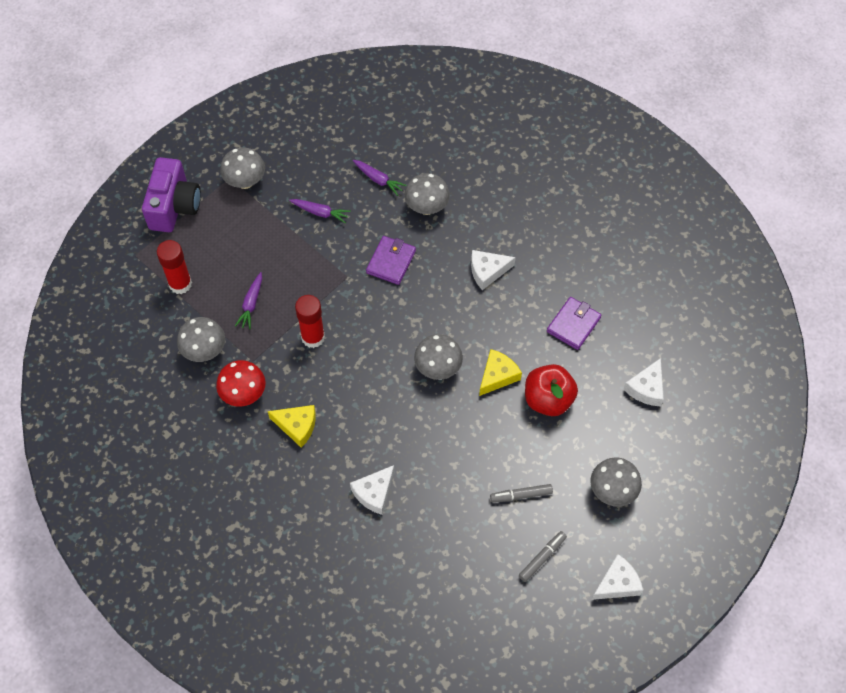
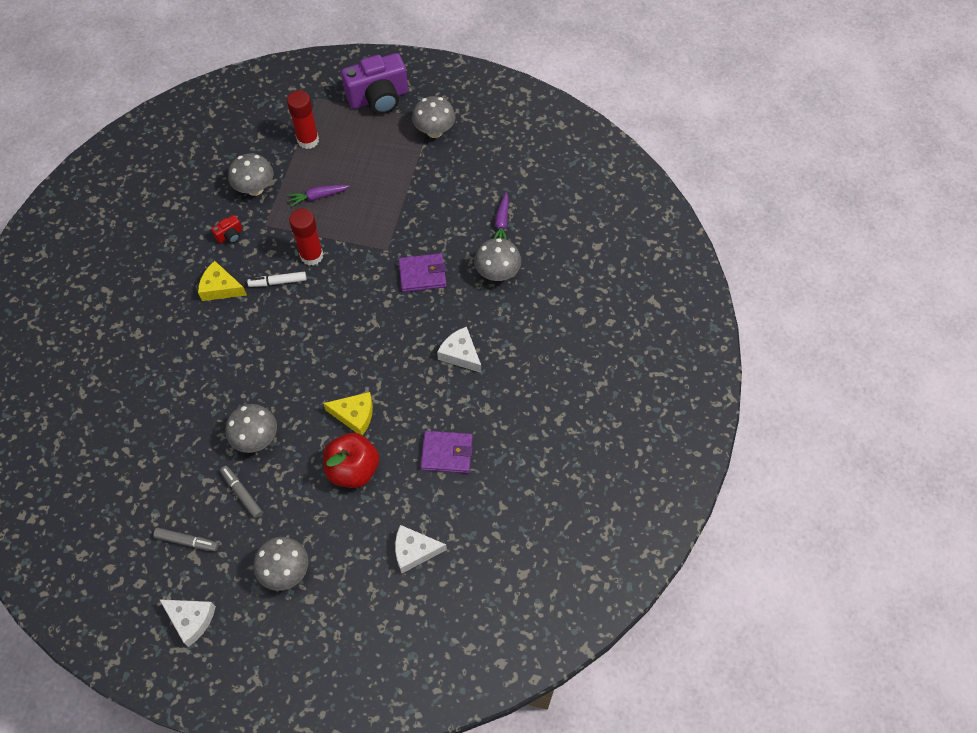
camera: 60 degrees right, 0 degrees up
red mushroom [216,360,266,406] -> red camera [211,215,242,244]
yellow cheese [268,405,316,448] -> yellow cheese turned 120 degrees clockwise [198,261,247,301]
purple carrot [289,199,351,224] -> none
white cheese [350,465,395,515] -> none
grey mushroom [414,334,463,380] -> grey mushroom moved to [225,404,277,453]
none -> white marker [247,272,307,287]

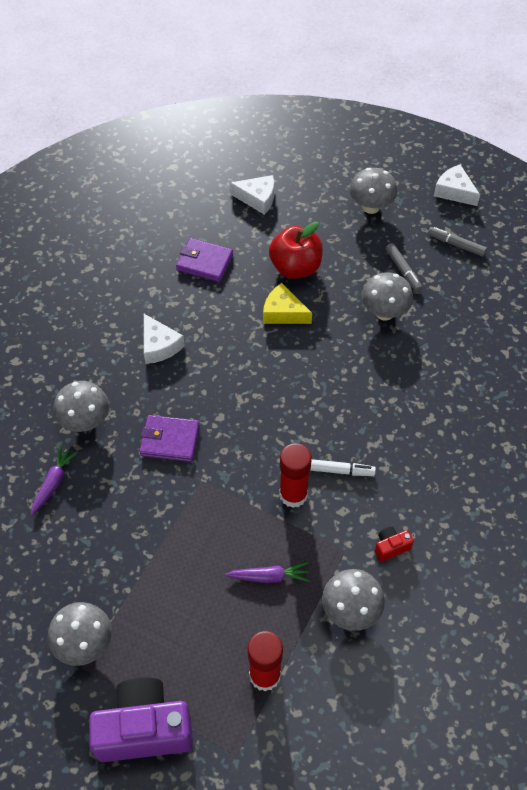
camera: 165 degrees left, 5 degrees down
yellow cheese [198,261,247,301] -> none

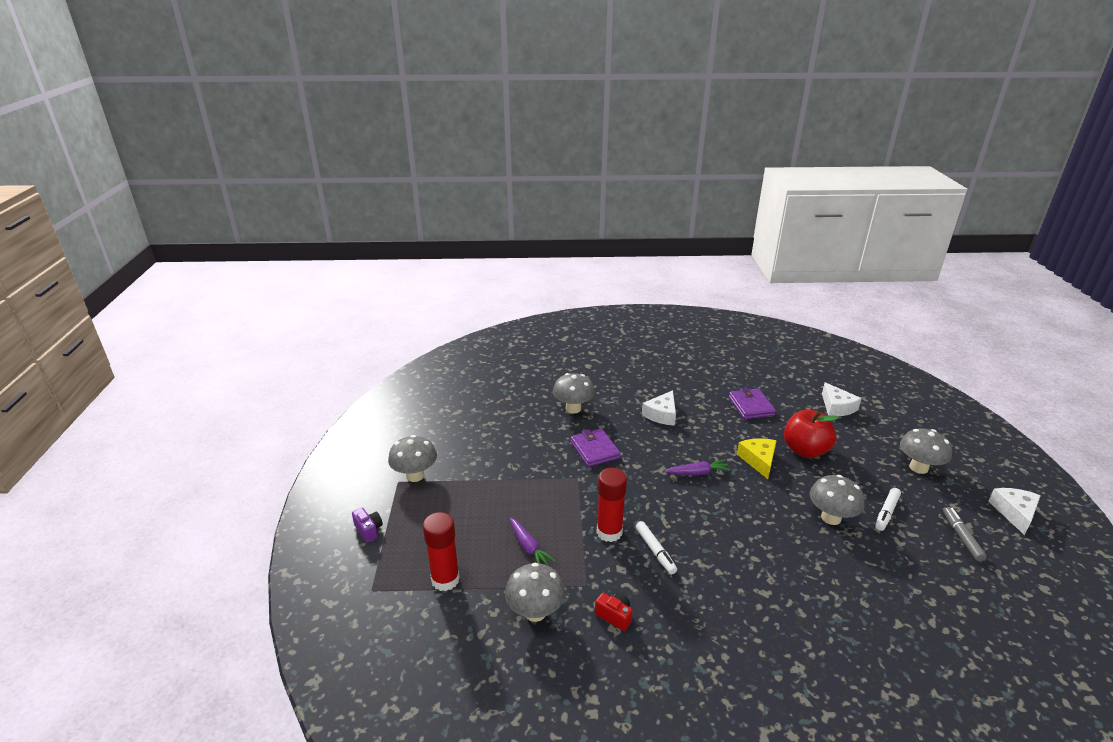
camera: 60 degrees right, 25 degrees down
purple carrot [31,446,78,515] -> purple carrot moved to [664,459,731,475]
purple camera [89,677,193,762] -> purple camera [352,508,383,543], size x0.42
grey marker [386,243,422,292] -> white marker [875,488,901,531]

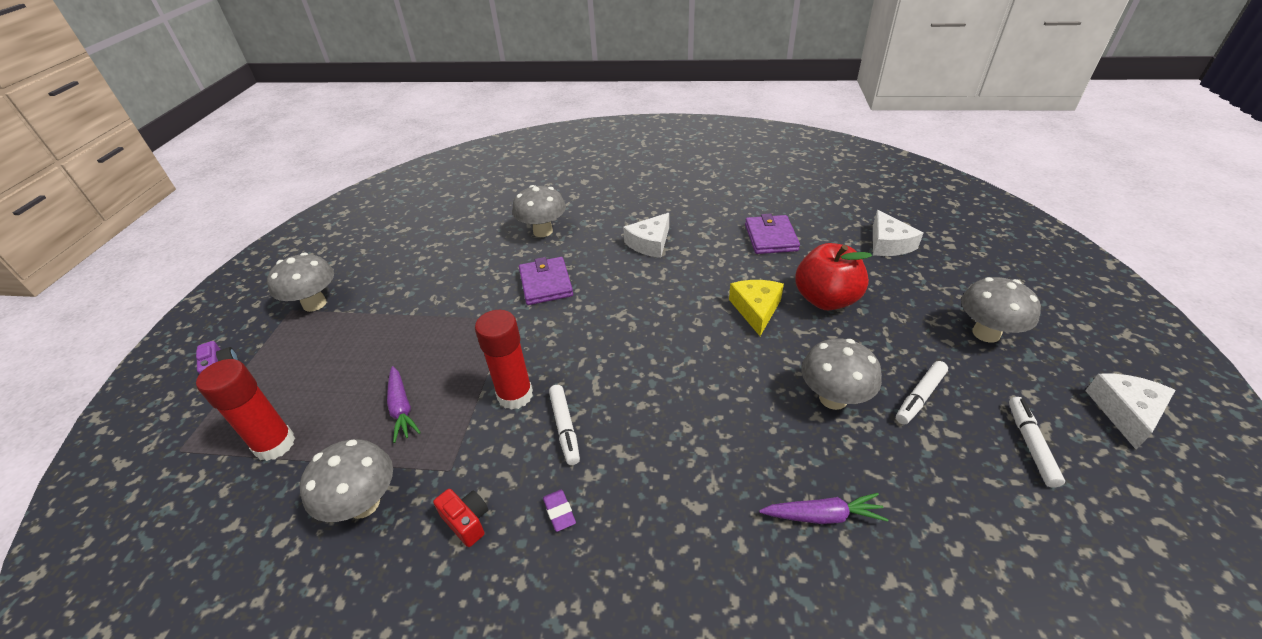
camera: 10 degrees right, 10 degrees up
purple carrot [664,459,731,475] -> purple carrot moved to [759,493,888,524]
grey marker [943,507,987,561] -> white marker [1009,397,1065,488]
none -> purple eraser [543,490,576,532]

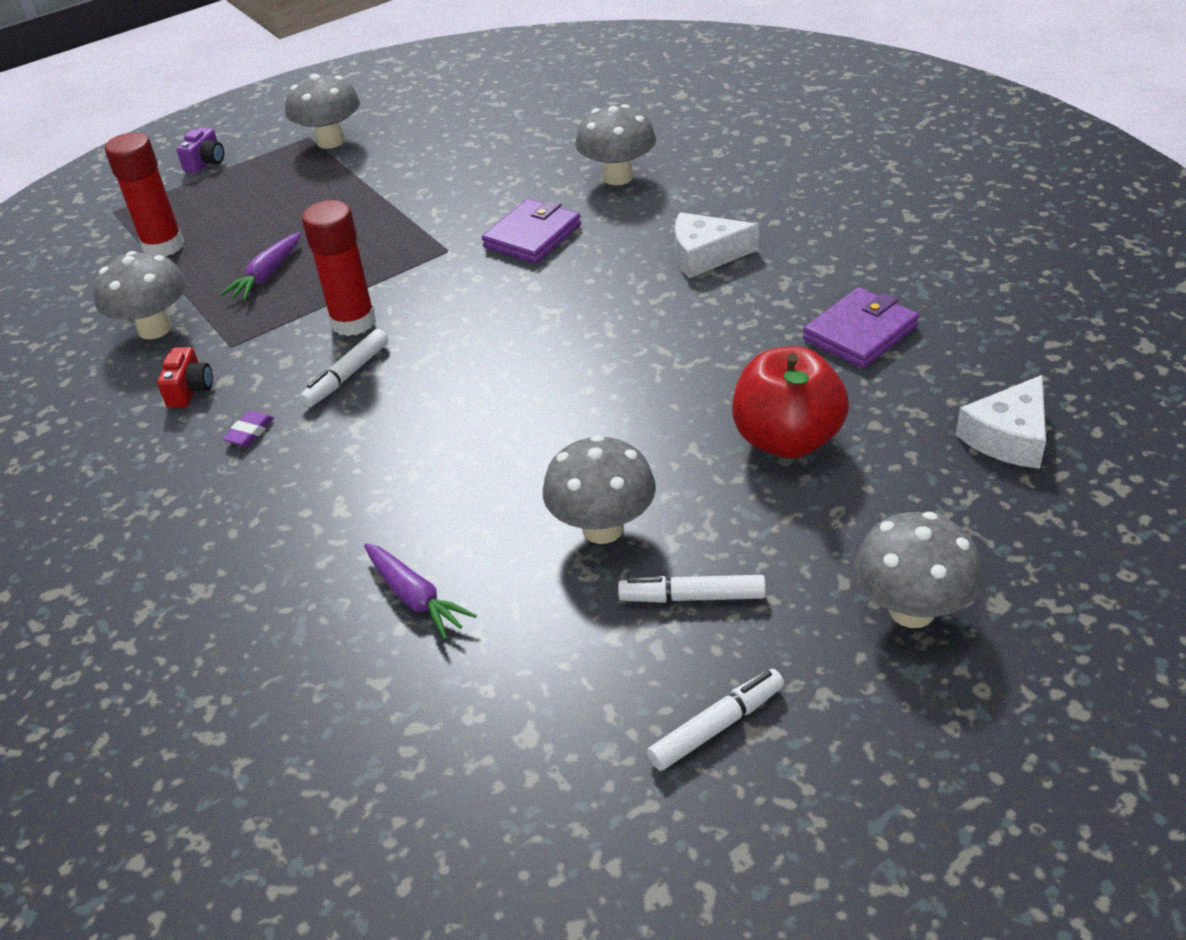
camera: 50 degrees right, 0 degrees up
yellow cheese [729,280,784,336] -> none
white cheese [1085,373,1175,450] -> none

